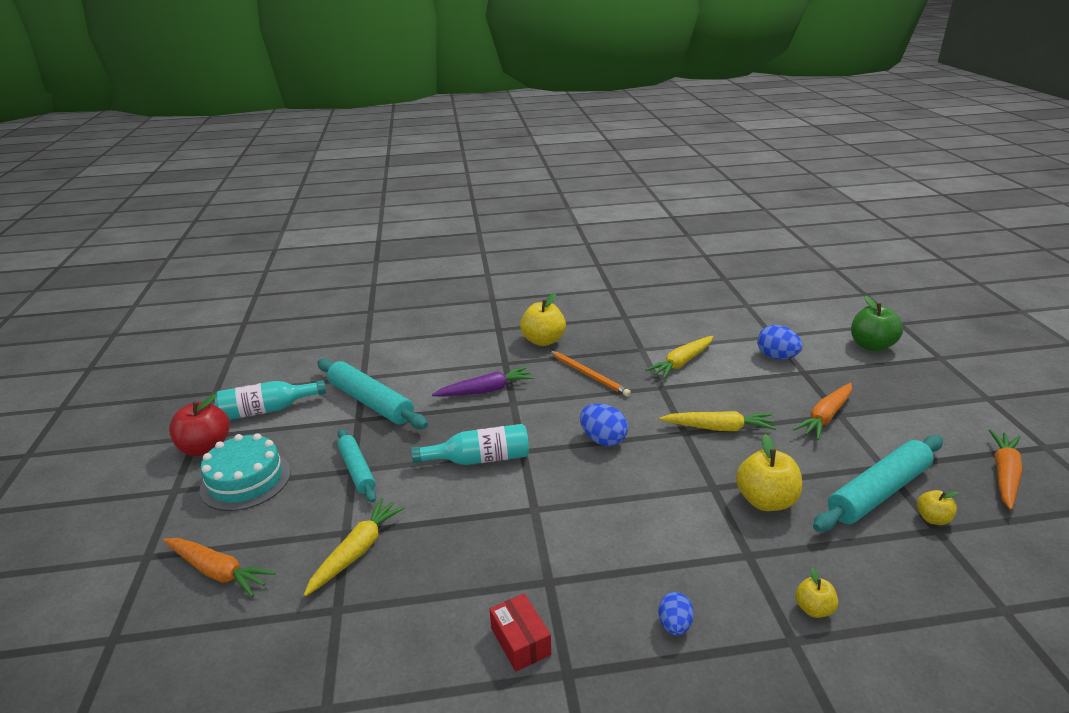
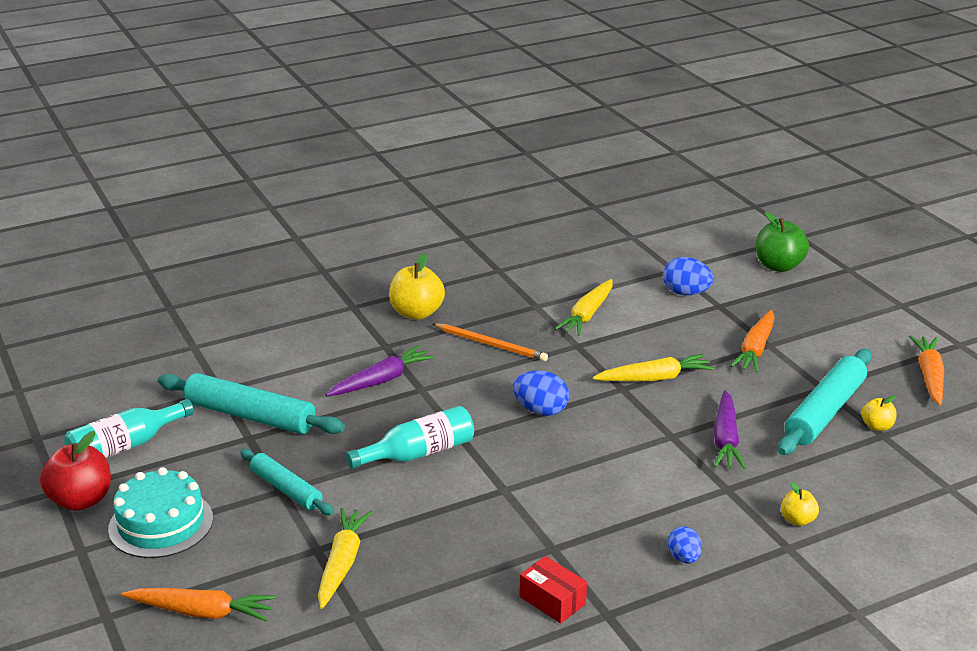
camera: 20 degrees left, 0 degrees up
yellow apple [736,434,802,511] -> purple carrot [714,390,746,469]

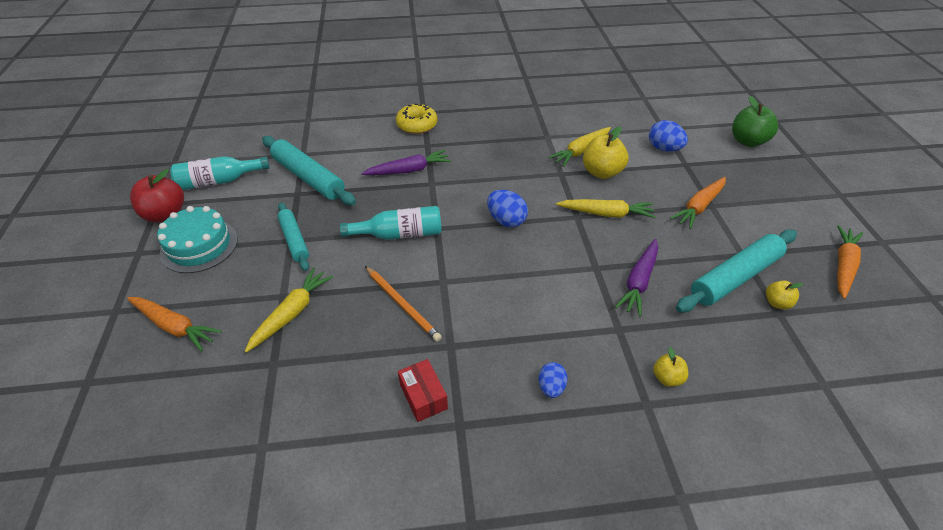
camera: 20 degrees right, 15 degrees up
yellow apple [389,253,445,320] -> yellow apple moved to [583,127,629,179]
orange pencil [433,323,548,362] -> orange pencil moved to [365,266,442,342]
none -> yellow donut [396,104,437,134]

